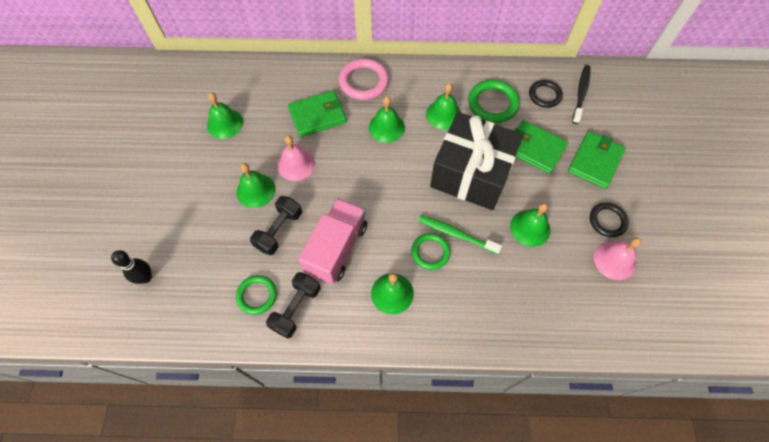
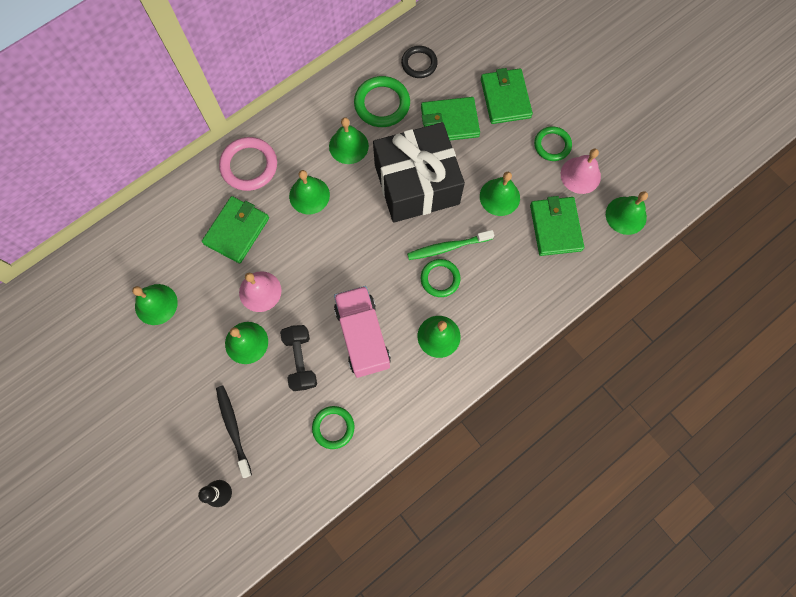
camera: 40 degrees left, 10 degrees up
black dumbbell [266,272,320,338] -> none
black toothbrush [572,65,591,124] -> black toothbrush moved to [216,385,252,478]
black ring [590,203,629,237] -> green ring [534,126,572,161]
none -> green wallet [530,196,584,256]
none -> green bell [606,191,648,235]

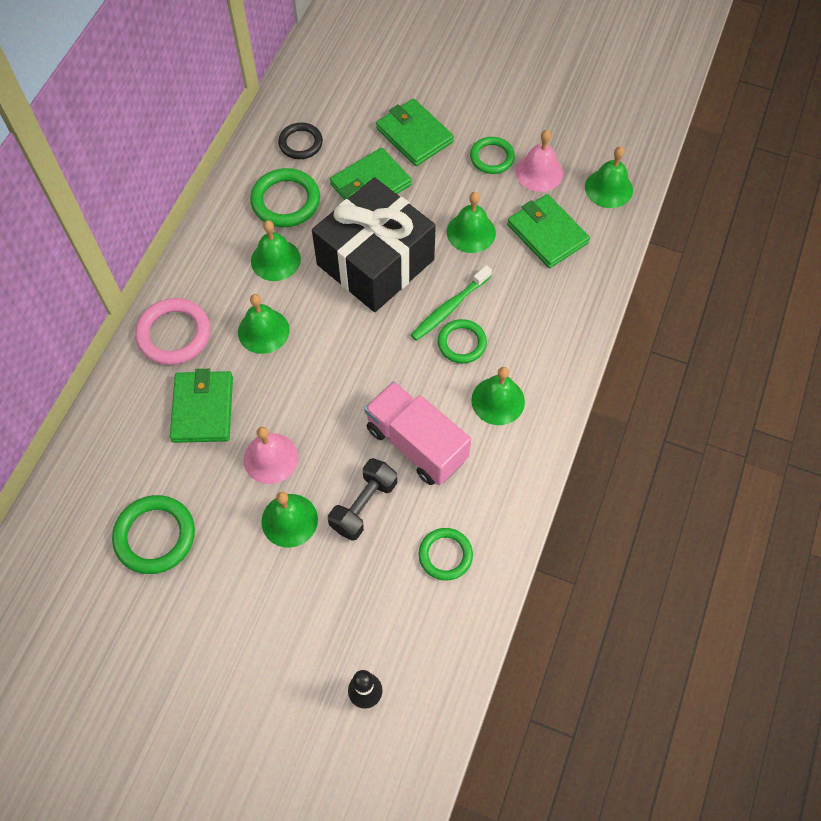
camera: 30 degrees left, 10 degrees down
green bell [132,284,178,325] -> green ring [112,495,195,574]
black toothbrush [216,385,252,478] -> none
black dumbbell [280,325,317,391] -> black dumbbell turned 75 degrees clockwise [328,458,397,541]

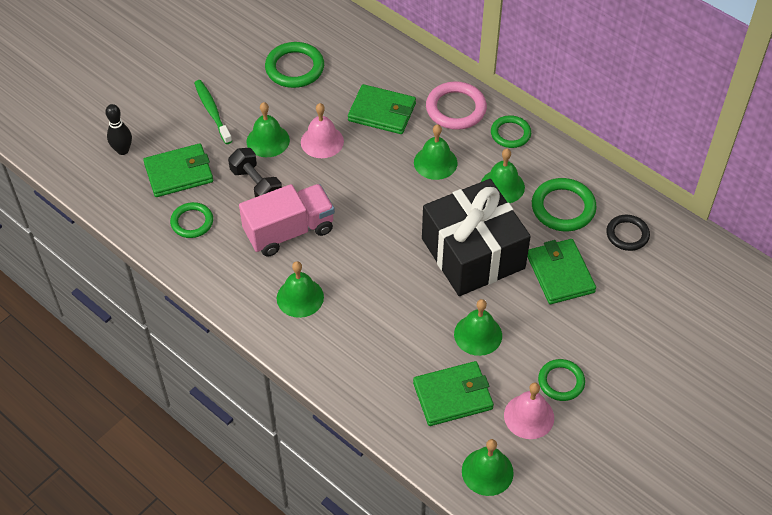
camera: 110 degrees right, 10 degrees down
green wallet [376,99,454,166] -> green wallet moved to [143,143,213,197]
green toothbrush [411,265,492,341] -> green toothbrush moved to [194,80,232,144]
green ring [438,319,487,364] -> green ring moved to [491,115,531,148]

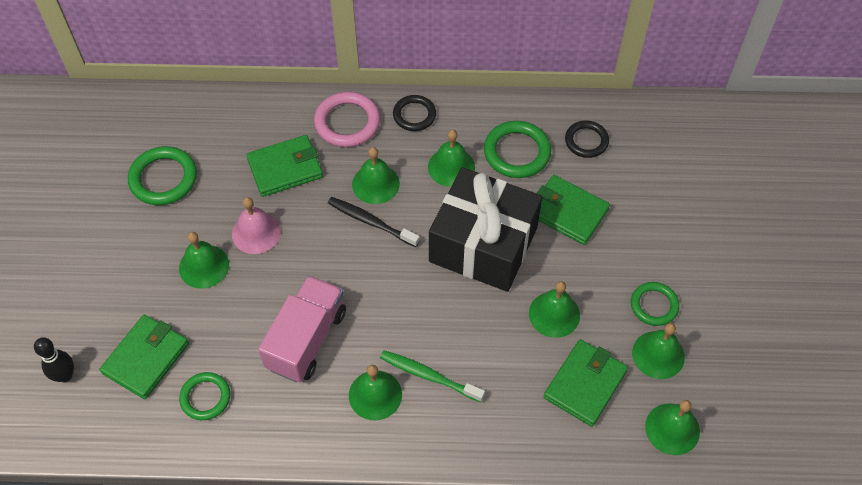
camera: 40 degrees left, 5 degrees up
green toothbrush [194,80,232,144] -> green toothbrush moved to [380,350,485,402]
black dumbbell [228,148,282,197] -> none
green ring [491,115,531,148] -> black ring [393,95,436,131]
pink bell [504,382,554,439] -> green bell [632,323,685,379]
none -> black toothbrush [328,197,420,247]

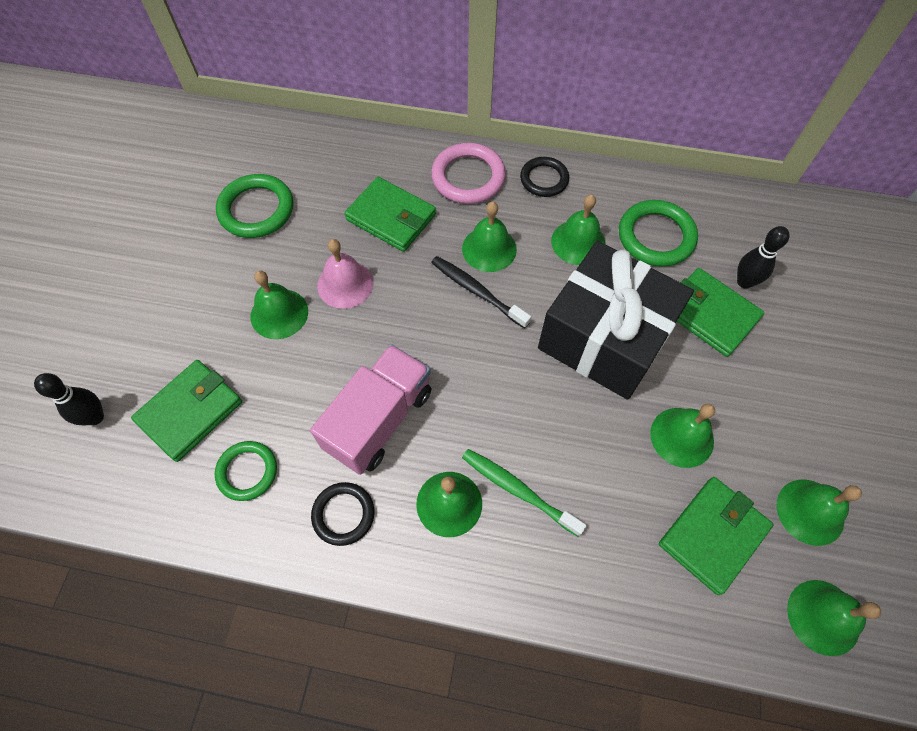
camera: 10 degrees right, 5 degrees up
green wallet [246,135,323,197] -> green wallet turned 45 degrees clockwise [344,177,436,252]
black ring [565,121,609,158] -> black ring moved to [311,482,374,546]
green ring [631,282,679,326] -> none
none -> black bowling pin [737,226,790,289]

